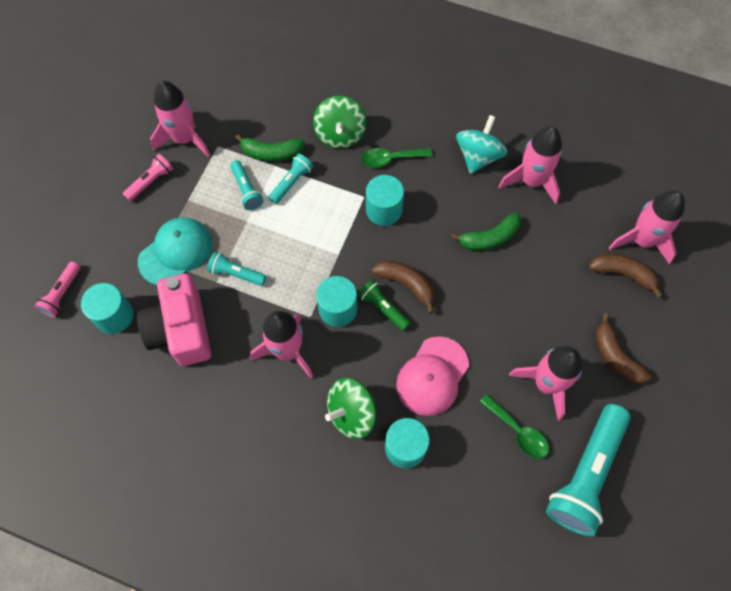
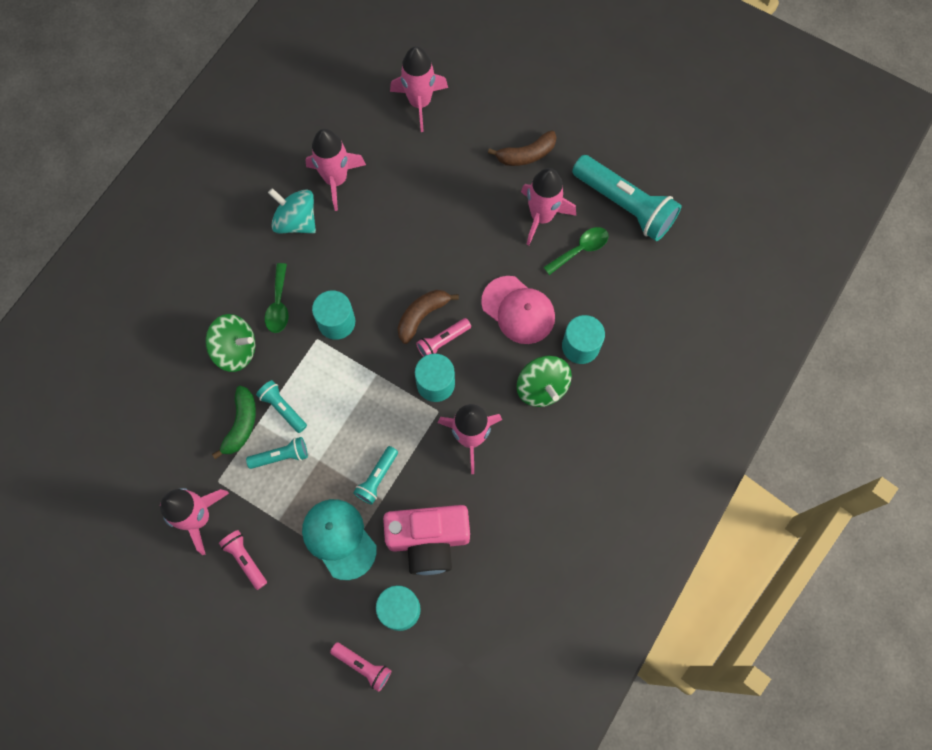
camera: 80 degrees left, 5 degrees up
green flashlight [358,279,410,331] -> pink flashlight [416,318,471,357]
green banana [451,212,521,251] -> none
brown banana [589,254,663,298] -> none

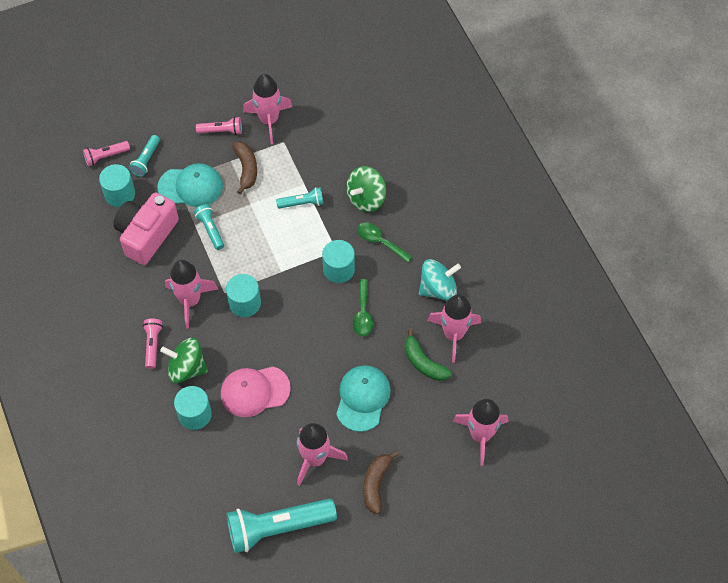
camera: 125 degrees right, 10 degrees down
green banana [212,386,256,459] -> green banana moved to [404,329,452,381]
turquoise flashlight [246,437,308,469] -> turquoise flashlight moved to [129,135,160,177]
brown banana [397,290,459,344] -> brown banana moved to [232,141,257,194]
pink flashlight [416,318,471,357] -> pink flashlight moved to [143,319,163,369]
green spoon [543,227,608,275] -> green spoon moved to [353,279,373,336]
none -> turquoise cap [336,365,391,432]

